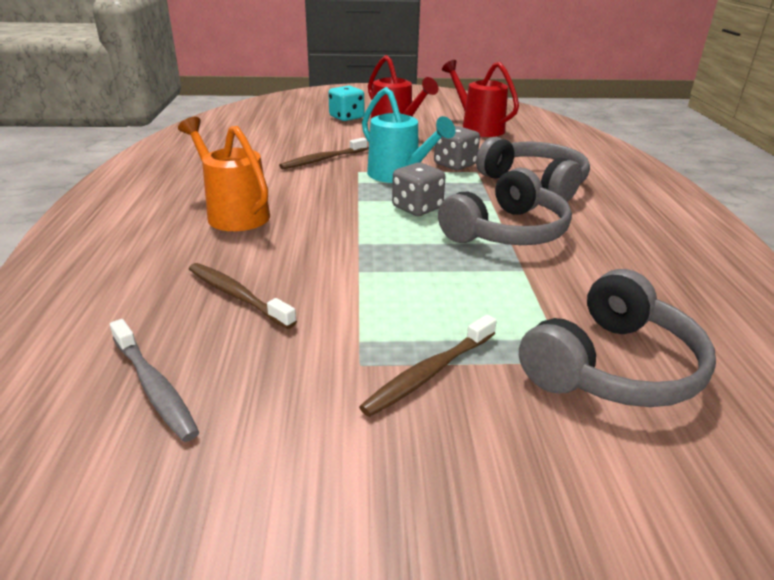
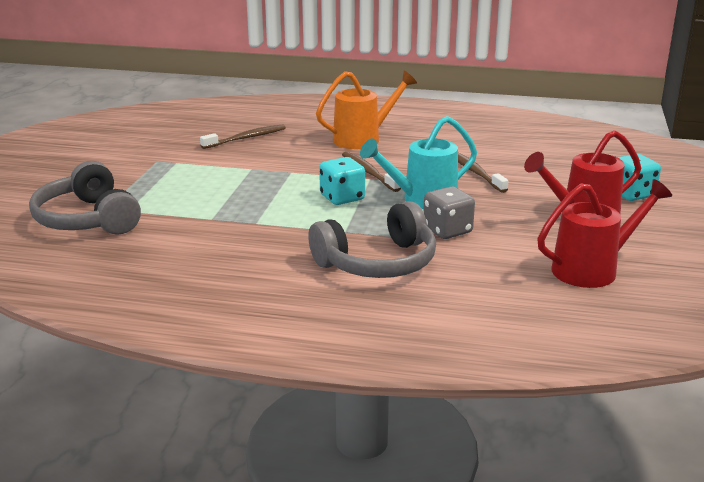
camera: 105 degrees right, 5 degrees down
grey toothbrush [110,319,199,442] -> none
brown toothbrush [359,315,497,417] -> brown toothbrush moved to [342,152,401,192]
grey dice [392,163,446,216] -> turquoise dice [319,157,365,205]
grey headphones [438,167,572,245] -> none

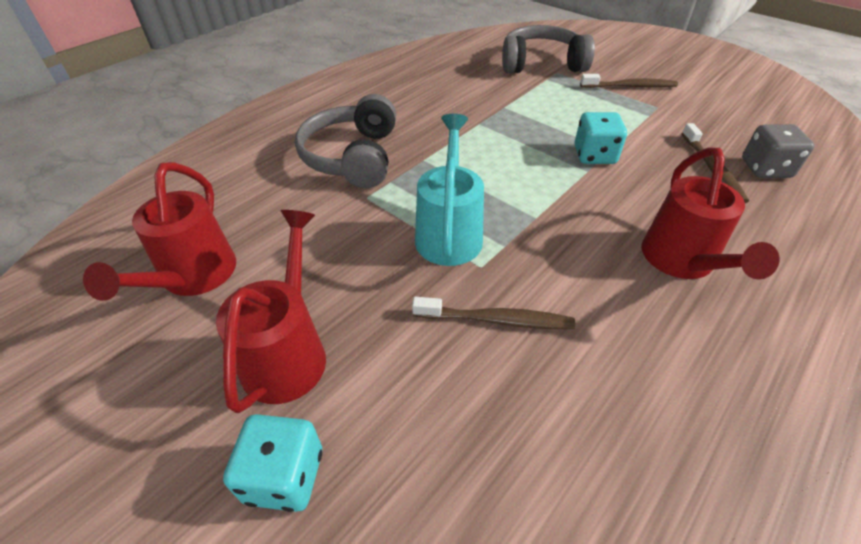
camera: 120 degrees right, 20 degrees up
orange watering can [316,71,417,149] -> red watering can [641,148,780,280]
turquoise dice [319,157,365,205] -> turquoise dice moved to [574,112,627,164]
brown toothbrush [342,152,401,192] -> brown toothbrush moved to [580,74,678,88]
grey dice [423,186,475,239] -> grey dice moved to [742,124,815,178]

